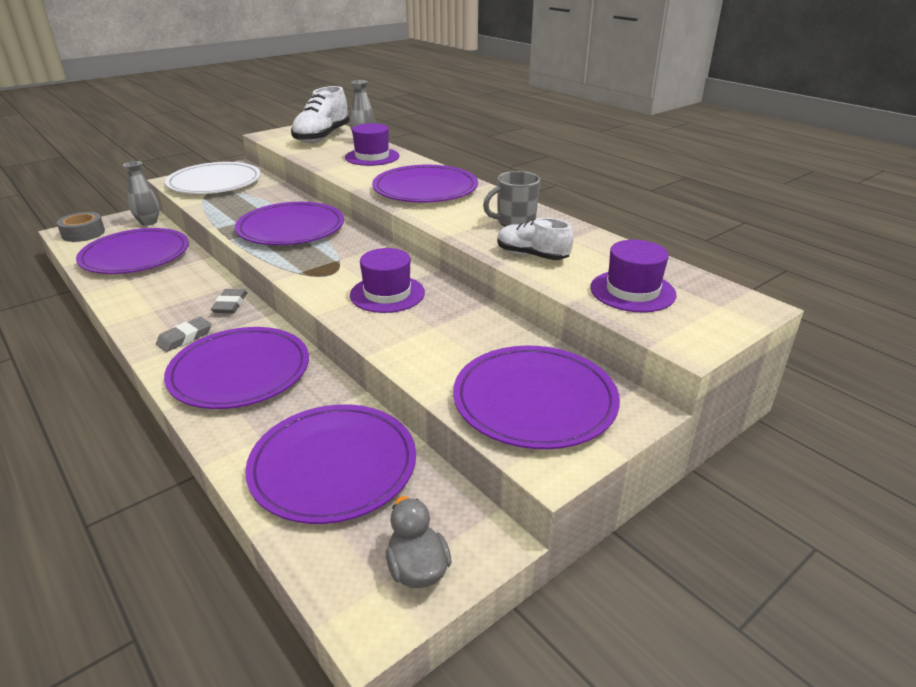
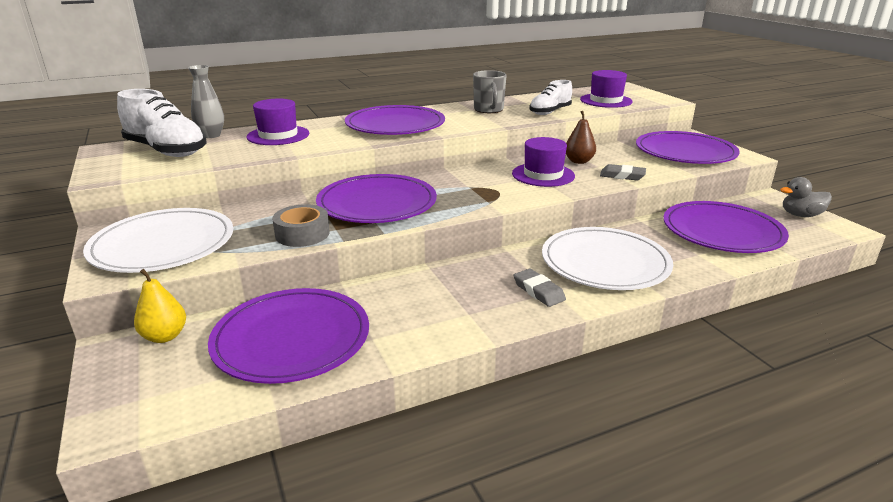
camera: 75 degrees left, 5 degrees down
grey tape [57,212,105,242] -> grey tape moved to [272,204,330,247]
grey vase [123,161,159,226] -> yellow pear [134,269,186,343]
purple plate [164,327,309,409] -> white plate [542,227,673,290]
grey eraser [211,289,247,313] -> grey eraser moved to [600,164,646,180]
none -> brown pear [566,111,596,164]

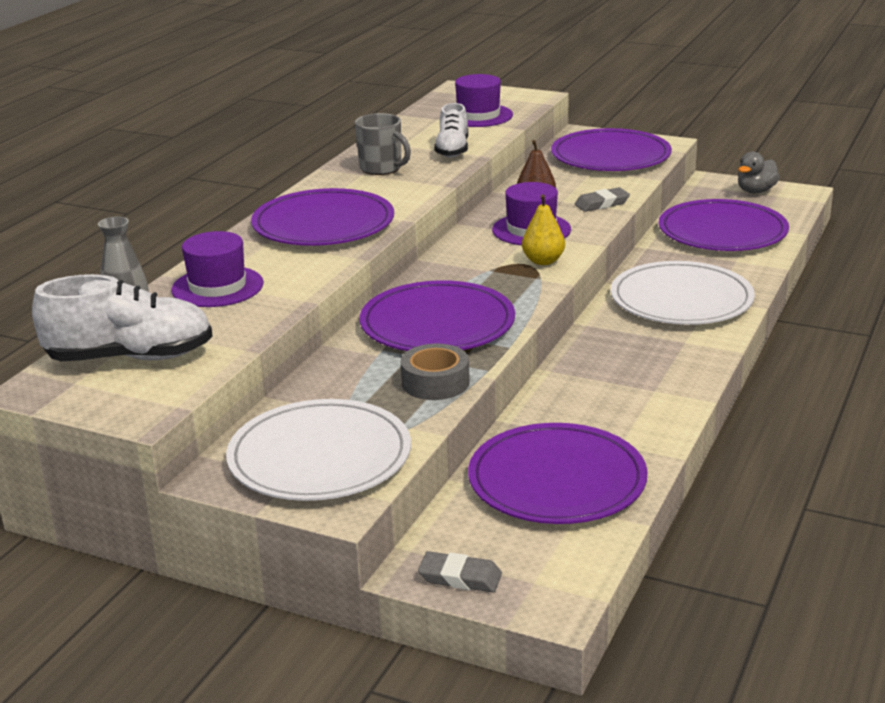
camera: 40 degrees left, 0 degrees up
yellow pear [134,269,186,343] -> yellow pear moved to [522,195,565,265]
grey eraser [514,268,566,307] -> grey eraser moved to [418,551,502,592]

